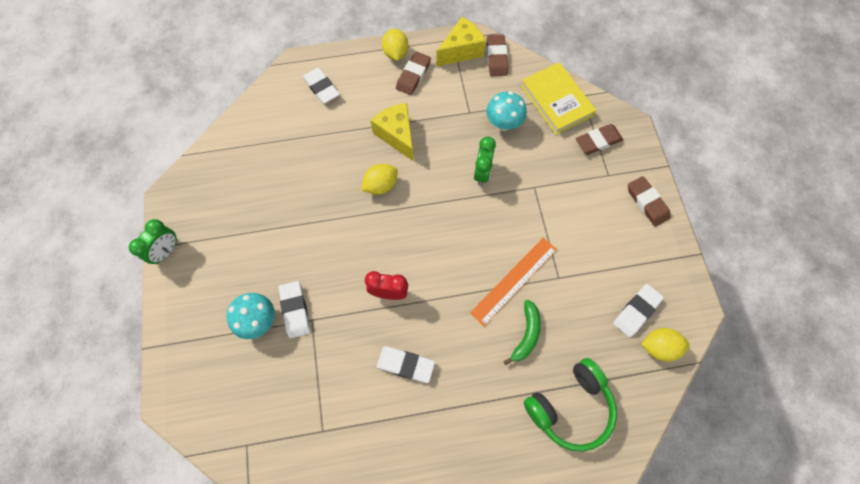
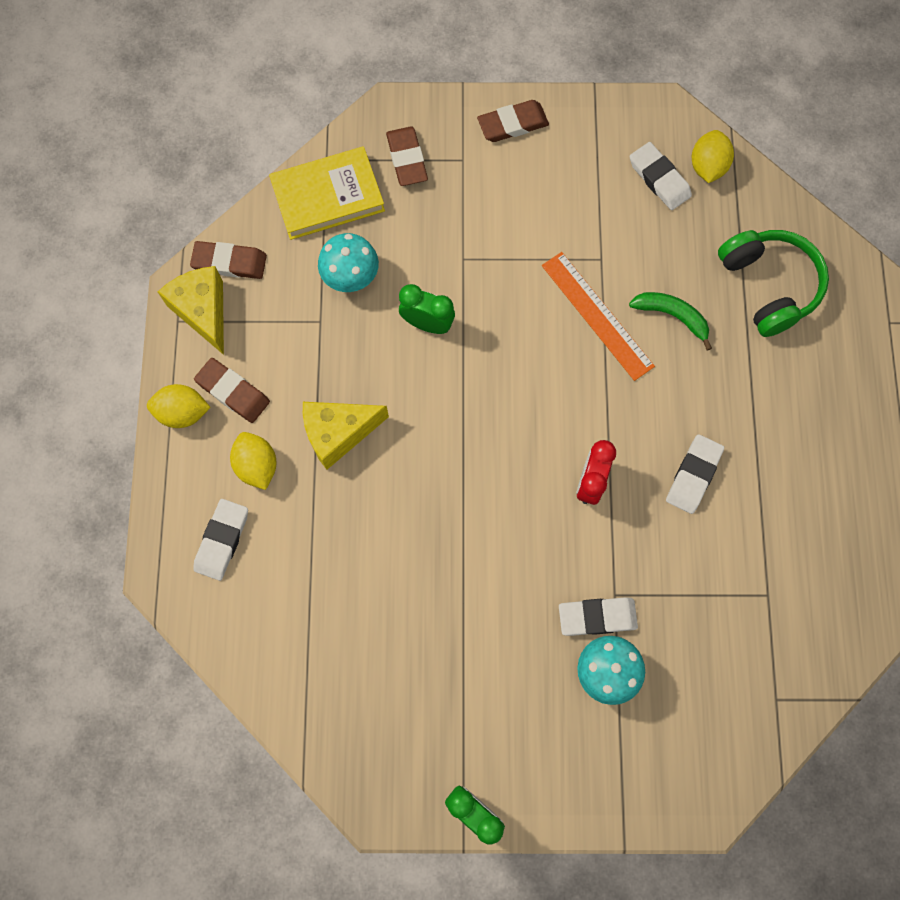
camera: 80 degrees left, 5 degrees up
white eraser [302,68,340,104] -> white eraser turned 45 degrees counterclockwise [193,499,248,581]
yellow lemon [361,164,398,195] -> yellow lemon moved to [230,432,276,490]

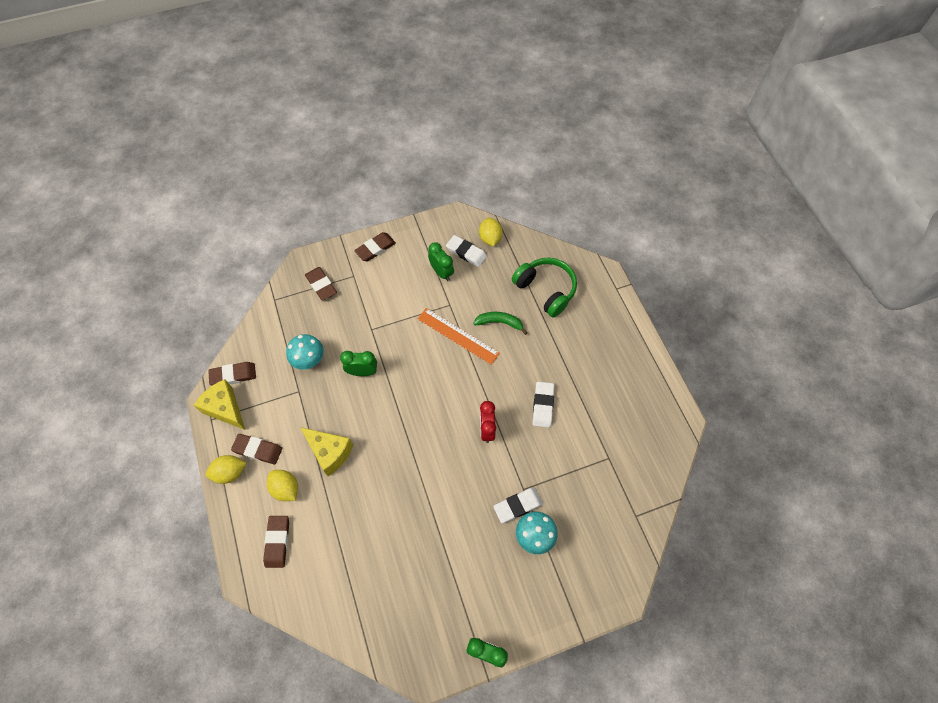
camera: 20 degrees left, 10 degrees down
white eraser [193,499,248,581] -> brown eraser [263,516,289,568]
yellow book [269,146,385,240] -> none
yellow cheese [303,402,389,470] -> yellow cheese turned 105 degrees counterclockwise [300,427,353,476]
none -> green clock [428,242,454,281]

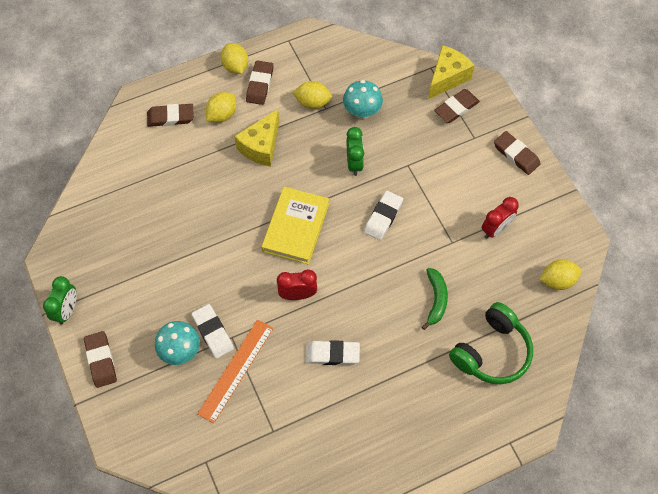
camera: 85 degrees right, 0 degrees up
yellow cheese [193,379,245,430] -> yellow cheese moved to [428,45,475,99]
brown eraser [208,362,256,386] -> brown eraser moved to [84,331,117,388]
orange ruler [418,308,500,365] -> orange ruler moved to [197,319,274,424]
green clock [428,242,454,281] -> red clock [482,197,519,239]
white eraser [446,235,487,267] -> white eraser moved to [364,191,403,240]
none -> yellow book [261,187,329,265]
none -> yellow lemon [292,81,332,109]

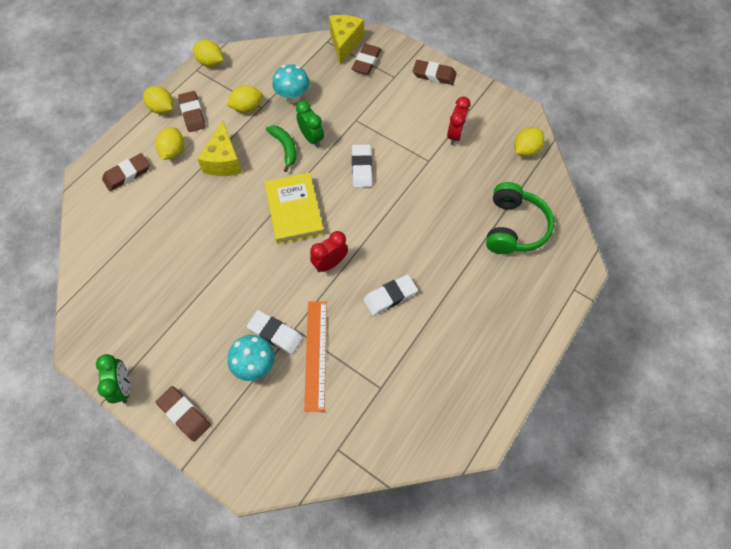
camera: 30 degrees left, 0 degrees up
green banana [422,268,448,330] -> green banana moved to [266,125,296,172]
none -> yellow lemon [193,40,223,67]

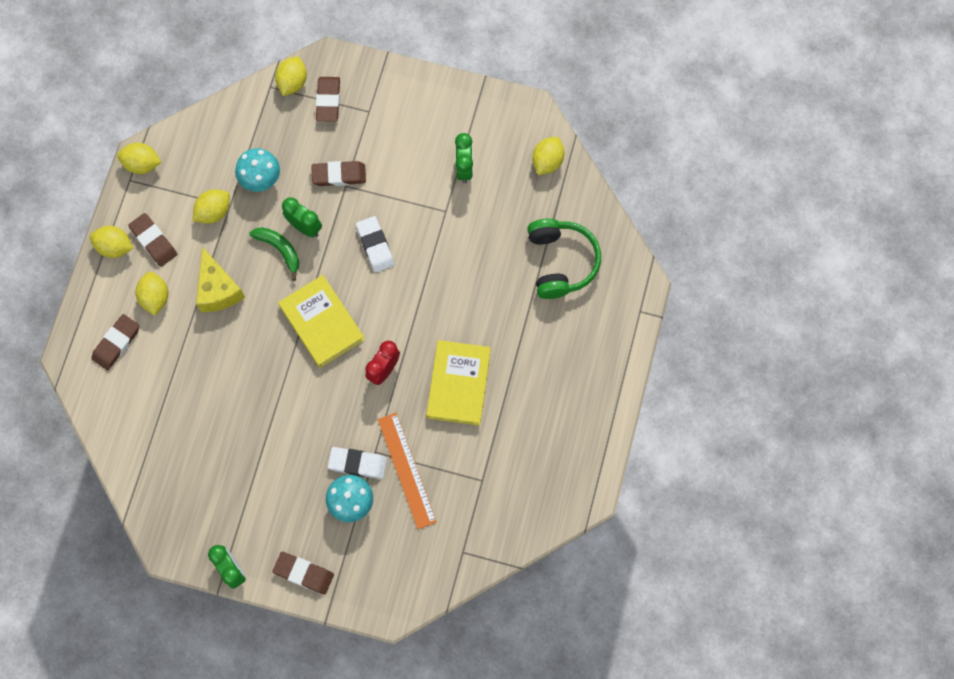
camera: 20 degrees left, 10 degrees up
yellow cheese [329,15,364,65] -> yellow lemon [275,57,307,96]
white eraser [363,274,418,315] -> yellow book [426,340,491,426]
brown eraser [413,60,457,85] -> brown eraser moved to [311,161,366,186]
red clock [447,96,471,145] -> green clock [455,133,473,183]

